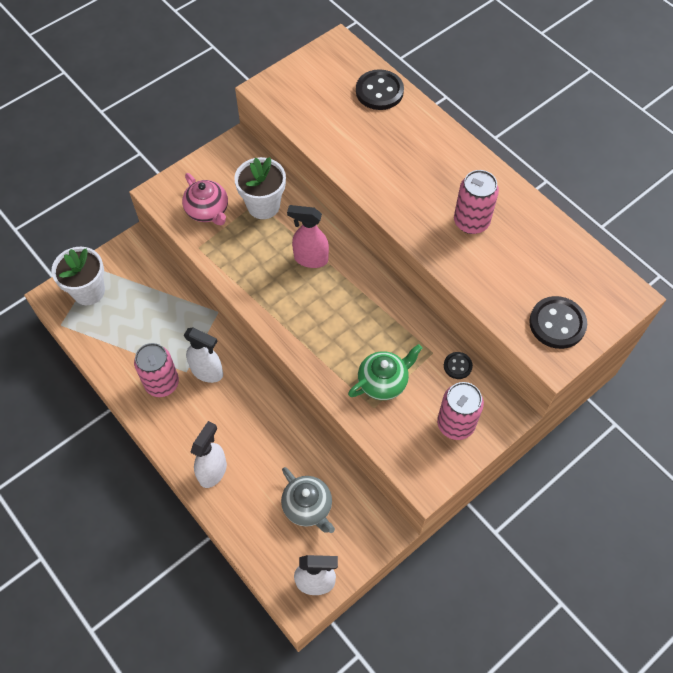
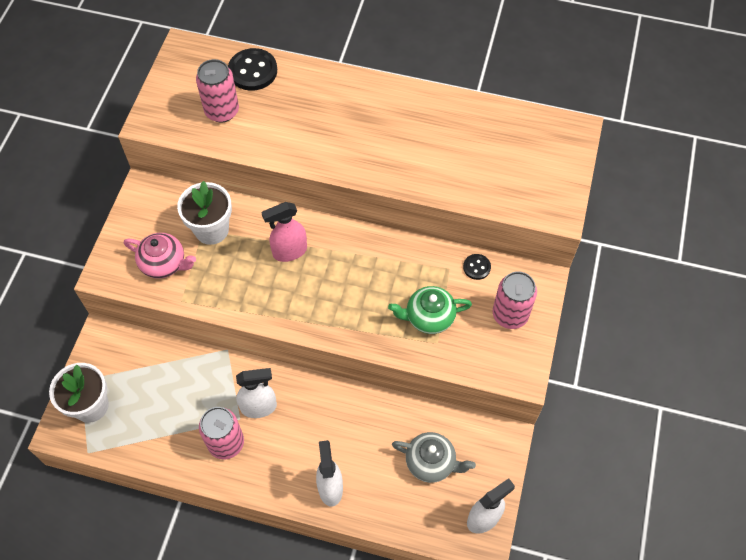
camera: 35 degrees left, 0 degrees up
green teapot [348,344,423,400] -> green teapot turned 120 degrees counterclockwise [388,286,472,334]
pink can [454,170,499,234] -> pink can moved to [196,59,239,122]
black button [529,296,587,349] -> none

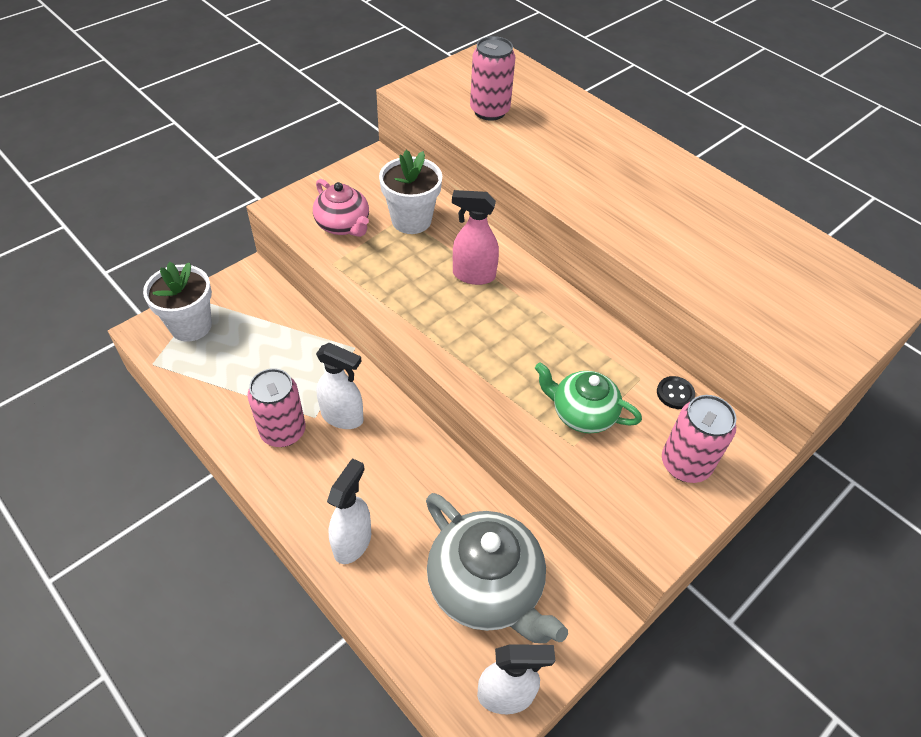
camera: 30 degrees right, 10 degrees down
black button [228,48,277,91] -> none
grey teapot [392,432,476,483] -> grey teapot [426,493,568,643], size x1.65

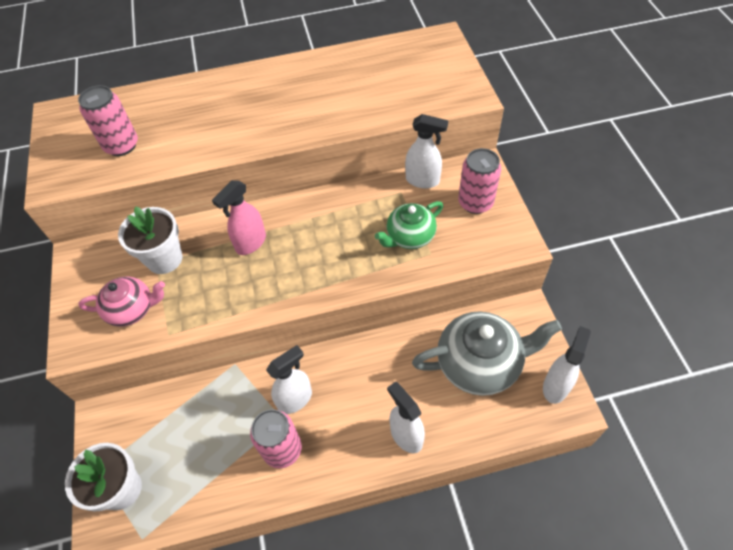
camera: 55 degrees left, 5 degrees up
black button [657,376,695,409] -> white spray bottle [405,114,448,188]

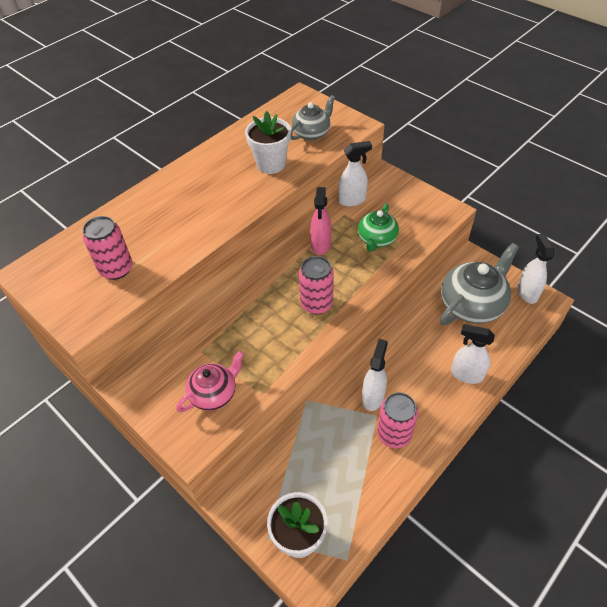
camera: 35 degrees left, 5 degrees down
white flower pot [118,206,183,274] -> white flower pot moved to [245,111,291,174]
pink spray bottle [212,180,266,255] -> pink spray bottle moved to [310,187,331,255]
pink can [458,148,501,214] -> pink can moved to [299,256,334,314]
none -> grey teapot [291,95,335,141]

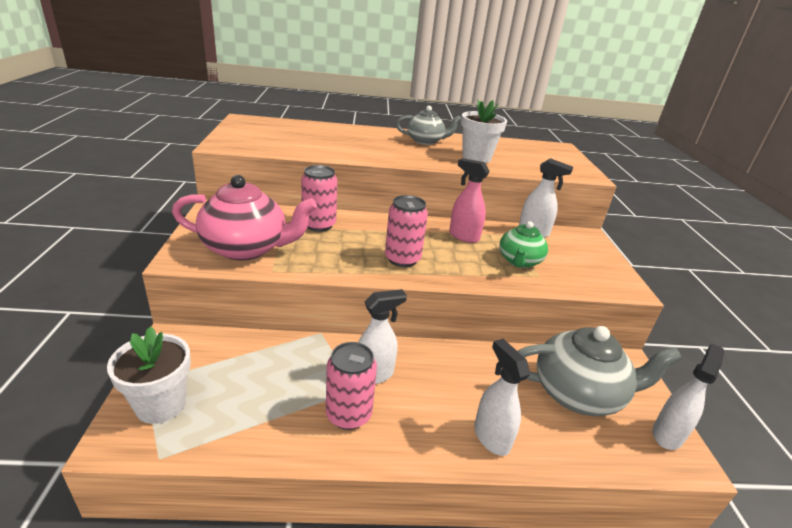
camera: 40 degrees right, 20 degrees down
pink can [83,216,132,280] -> pink can moved to [301,165,337,232]
pink teapot [176,351,244,412] -> pink teapot [172,175,317,261], size x1.65
grey teapot [291,95,335,141] -> grey teapot moved to [396,105,461,145]
pink spray bottle [310,187,331,255] -> pink spray bottle turned 75 degrees clockwise [449,158,490,243]
green teapot [358,204,399,252] -> green teapot turned 45 degrees counterclockwise [499,221,548,268]

